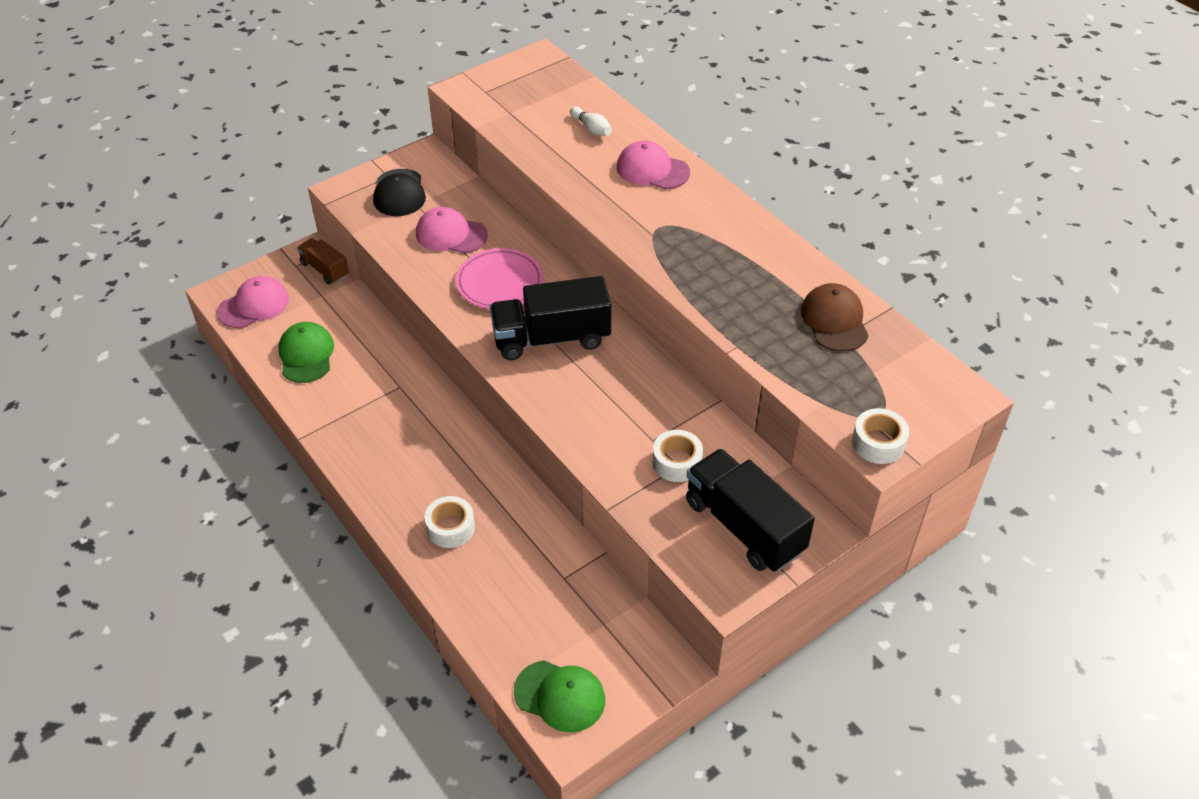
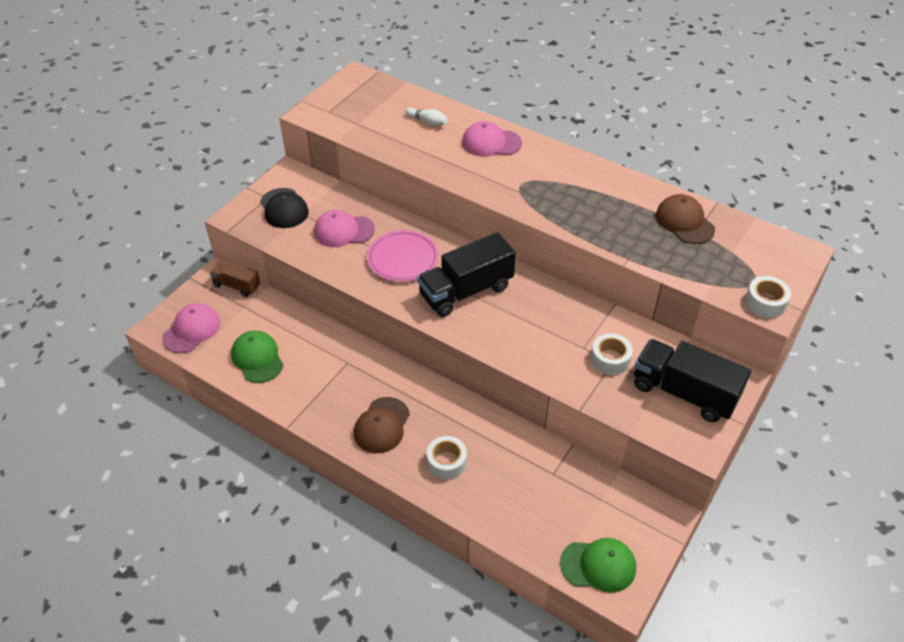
camera: 20 degrees left, 0 degrees up
none -> brown cap [354,397,410,453]

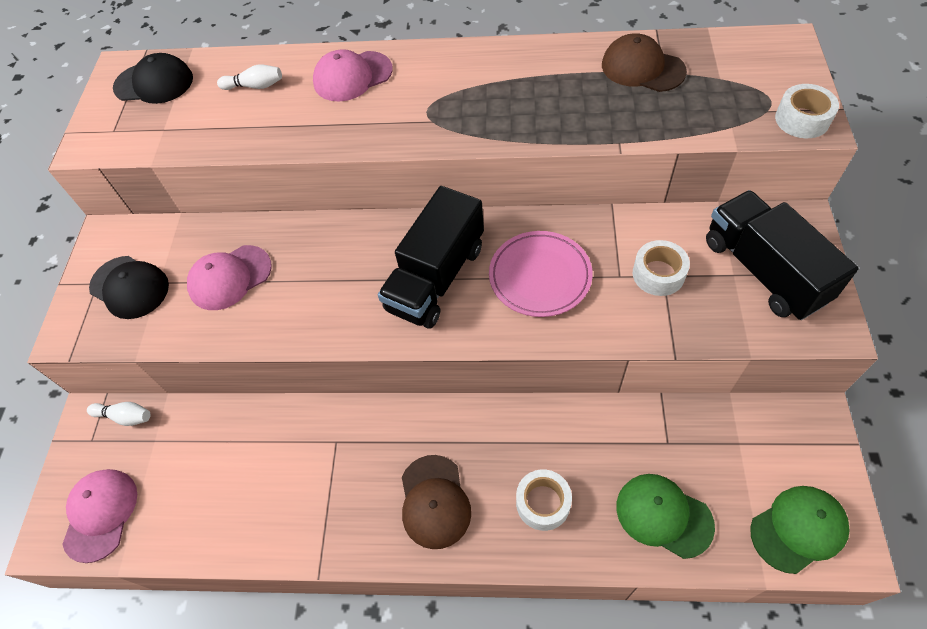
camera: 25 degrees left, 10 degrees up
brown truck [210,262,260,297] -> white bowling pin [87,402,151,426]
green cap [231,331,283,383] -> green cap moved to [616,474,715,559]
pink plate [367,230,439,282] -> pink plate moved to [489,231,593,317]
black truck [634,339,751,422] -> black truck turned 60 degrees clockwise [706,190,859,320]
none -> black cap [113,53,193,104]

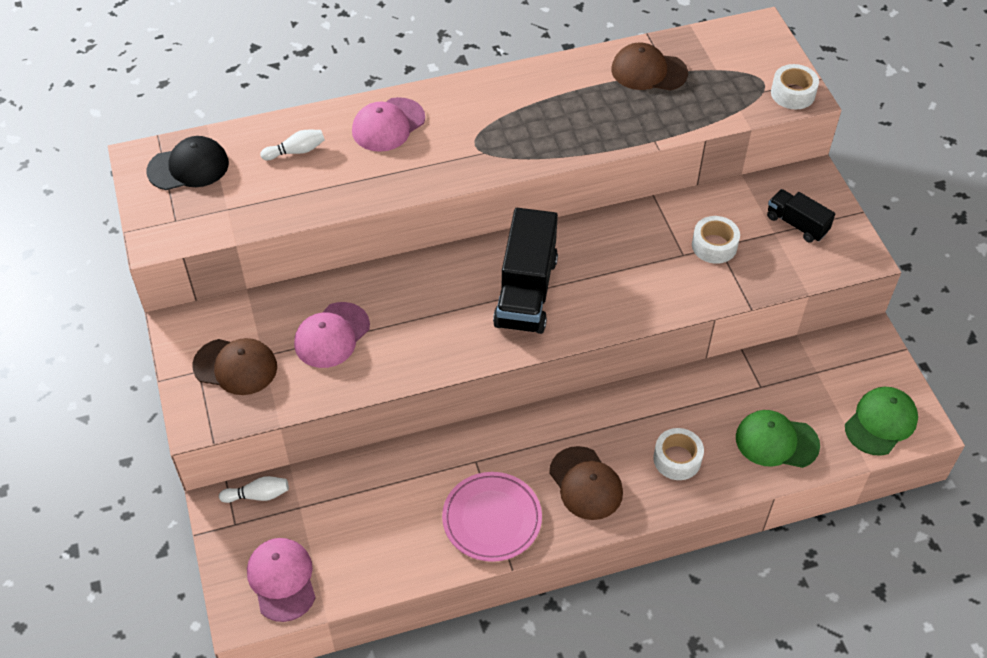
camera: 25 degrees left, 5 degrees down
black cap [89,256,169,319] -> brown cap [192,338,277,395]
pink plate [489,231,593,317] -> pink plate moved to [442,472,542,562]
black truck [706,190,859,320] -> black truck [767,189,835,243], size x0.55

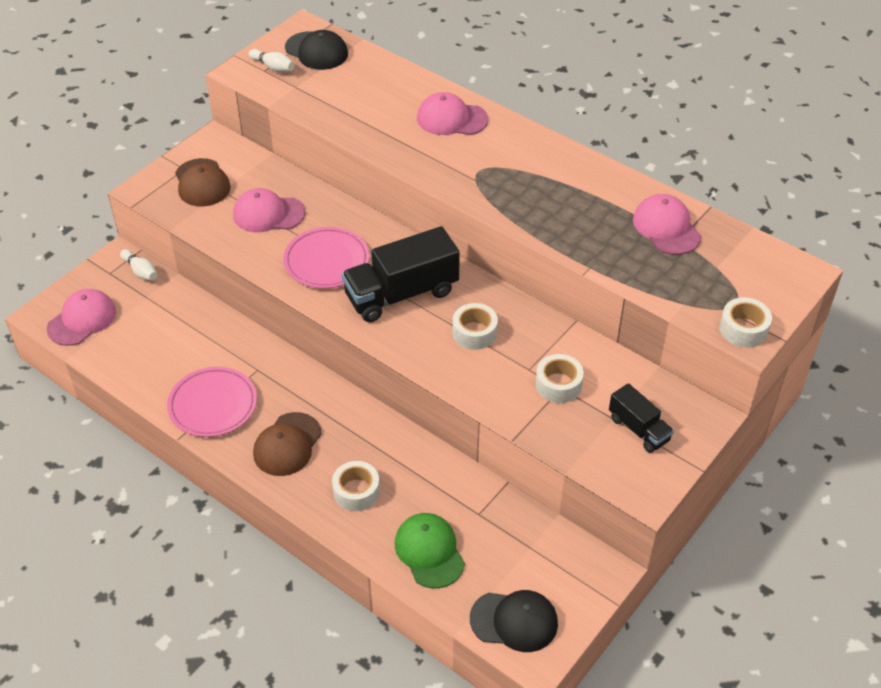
camera: 55 degrees right, 5 degrees down
white bowling pin [260,130,325,160] -> white bowling pin moved to [249,49,294,72]
brown cap [611,42,688,91] -> pink cap [633,194,701,255]
black truck [767,189,835,243] -> black truck turned 135 degrees clockwise [609,383,674,453]
green cap [845,387,918,456] -> black cap [470,590,558,652]
none -> pink plate [283,227,370,289]
none -> white tape [453,303,498,350]

